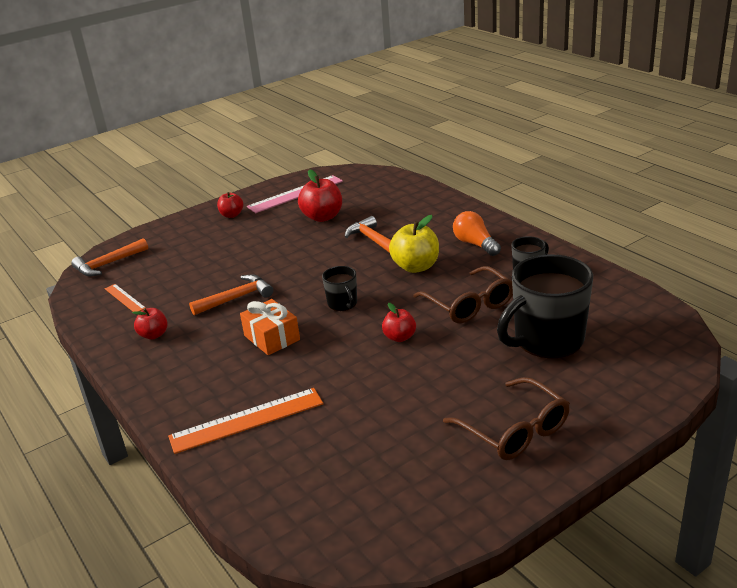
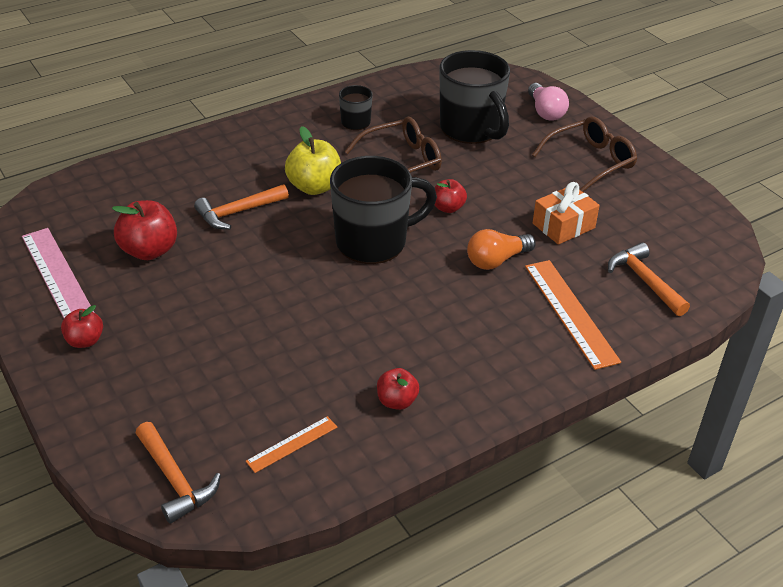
camera: 90 degrees left, 10 degrees up
orange hammer [189,275,273,315] -> orange hammer moved to [608,242,690,316]
orange gift [240,299,300,355] -> orange gift moved to [533,182,600,245]
black mug [322,266,357,311] -> black mug [330,156,437,264], size x2.05
orange light bulb [453,211,501,256] -> orange light bulb moved to [467,229,536,270]
none -> pink light bulb [528,83,569,121]

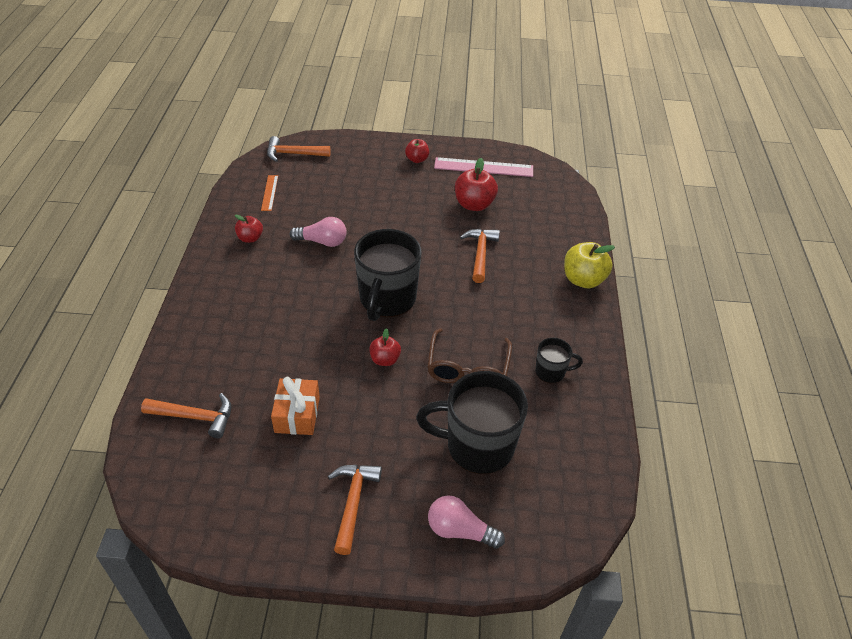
camera: 125 degrees right, 5 degrees up
yellow apple [285,126,341,195] -> yellow apple moved to [564,242,615,288]
orange light bulb [467,229,536,270] -> none
orange ruler [525,260,621,370] -> none
brown glasses [532,117,637,192] -> orange hammer [328,465,382,555]
none -> pink light bulb [290,217,347,247]

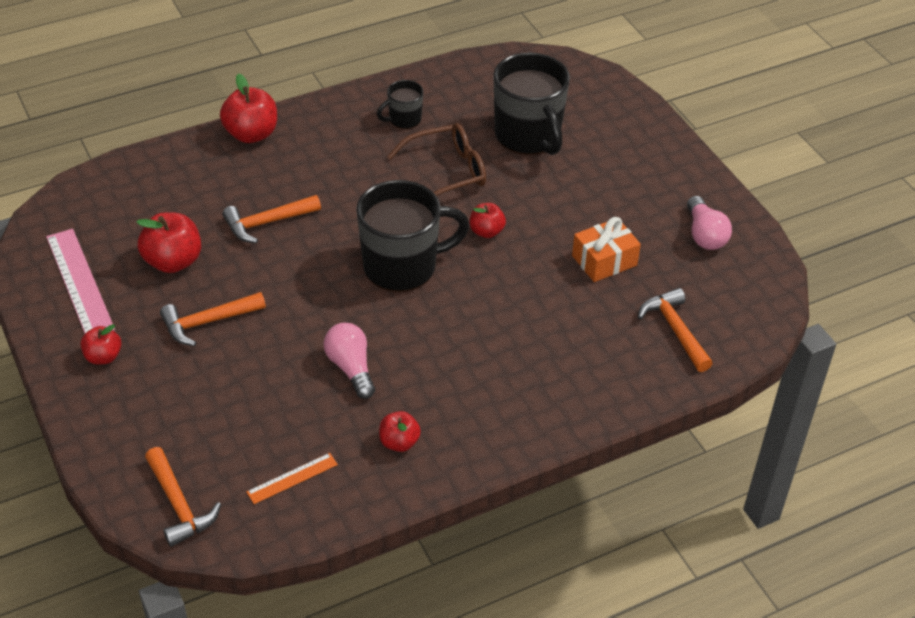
camera: 120 degrees left, 0 degrees up
orange hammer [328,465,382,555] -> orange hammer moved to [160,292,266,346]
pink light bulb [428,495,505,549] -> pink light bulb moved to [687,196,732,250]
black mug [535,338,583,383] -> black mug turned 90 degrees counterclockwise [377,80,424,129]
yellow apple [564,242,615,288] -> red apple [220,73,277,143]

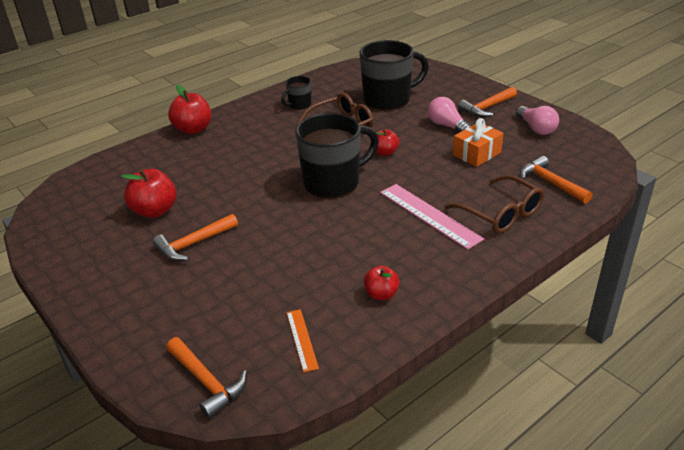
camera: 10 degrees left, 10 degrees down
pink ruler [46,229,115,333] -> pink ruler moved to [380,184,484,250]
red apple [80,324,121,365] -> none
orange hammer [222,195,321,243] -> orange hammer moved to [458,87,517,117]
orange ruler [246,453,338,504] -> orange ruler turned 60 degrees counterclockwise [287,309,319,372]
pink light bulb [324,323,375,399] -> pink light bulb moved to [428,97,471,132]
black mug [493,52,570,155] -> black mug turned 75 degrees counterclockwise [359,40,429,110]
none -> brown glasses [445,175,544,233]

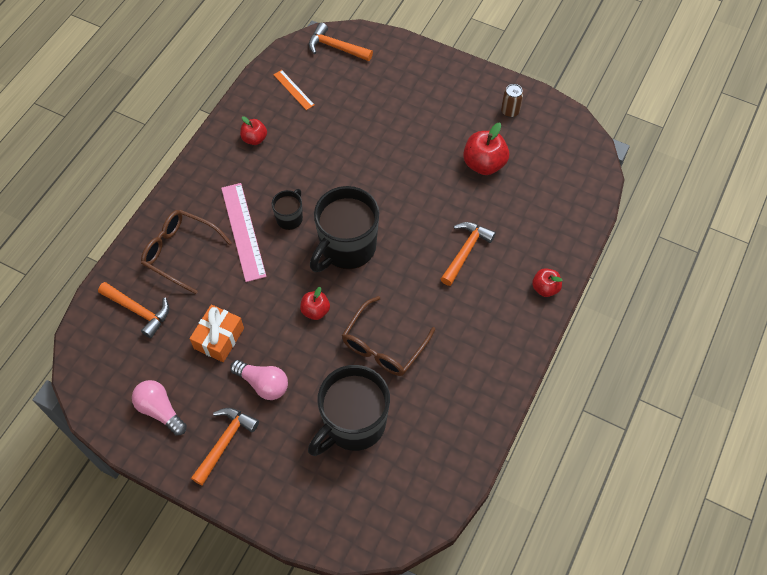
camera: 155 degrees right, 25 degrees up
orange hammer [153,214,238,261] -> orange hammer moved to [441,222,496,286]
red apple [168,85,211,134] -> red apple [532,268,562,297], size x0.60
black mug [281,76,312,110] -> black mug moved to [272,189,303,230]
pink ruler [380,184,484,250] -> pink ruler turned 45 degrees clockwise [221,183,267,282]
none -> brown can [501,84,523,117]

